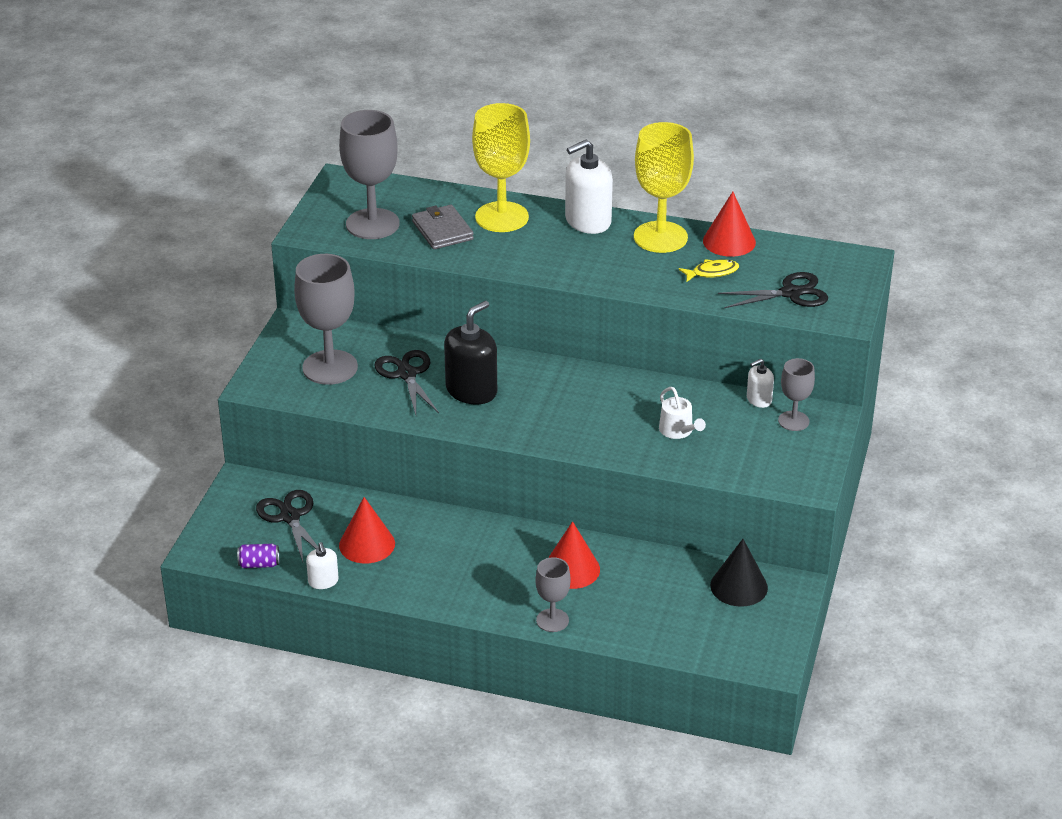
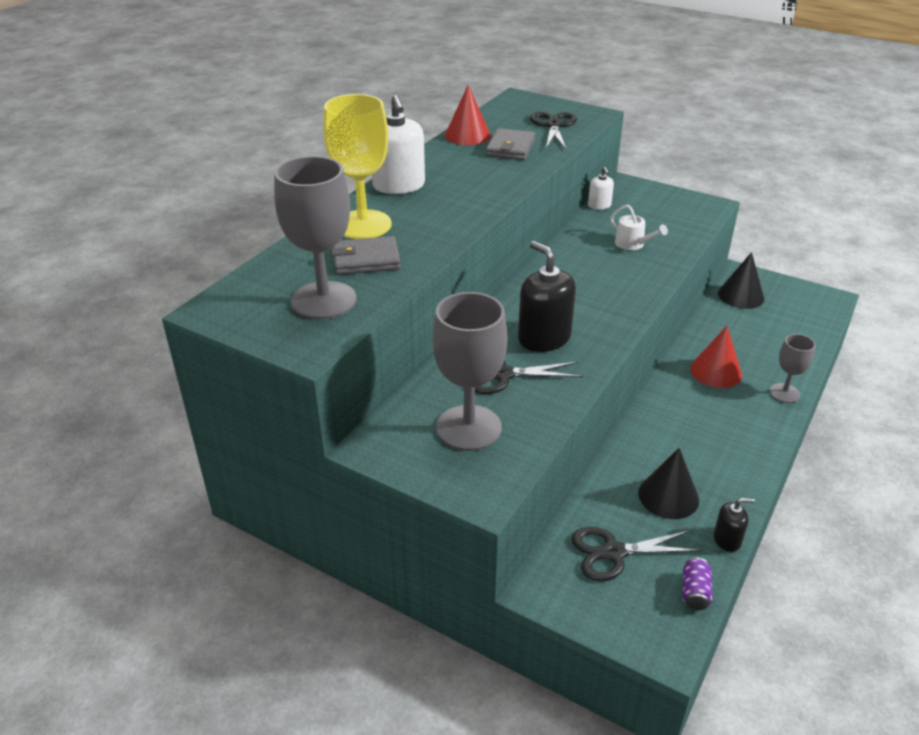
camera: 75 degrees left, 0 degrees up
white soap dispenser [306,542,339,589] -> black soap dispenser [714,498,755,552]
red cone [339,497,395,563] -> black cone [638,448,699,519]
yellow goblet [634,122,694,253] -> none
white watering can [659,387,706,439] -> white watering can turned 60 degrees clockwise [610,205,668,250]
yellow fish [679,259,739,282] -> grey wallet [486,128,535,160]
grey goblet [778,358,815,431] -> none

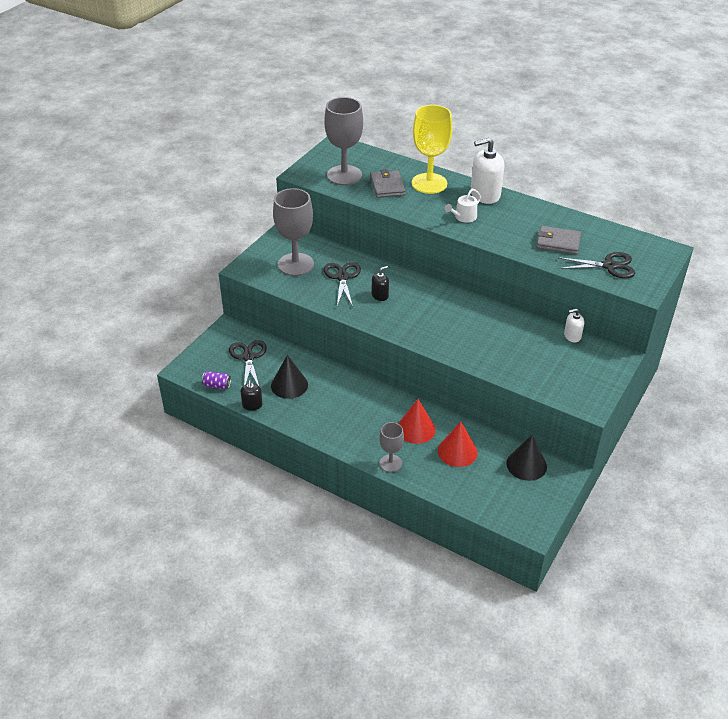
camera: 90 degrees right, 5 degrees up
red cone [445,85,491,145] -> red cone moved to [438,421,478,467]
black soap dispenser [518,241,576,352] -> black soap dispenser [372,266,389,301], size x0.52
white watering can [610,205,668,250] -> white watering can moved to [445,189,481,223]

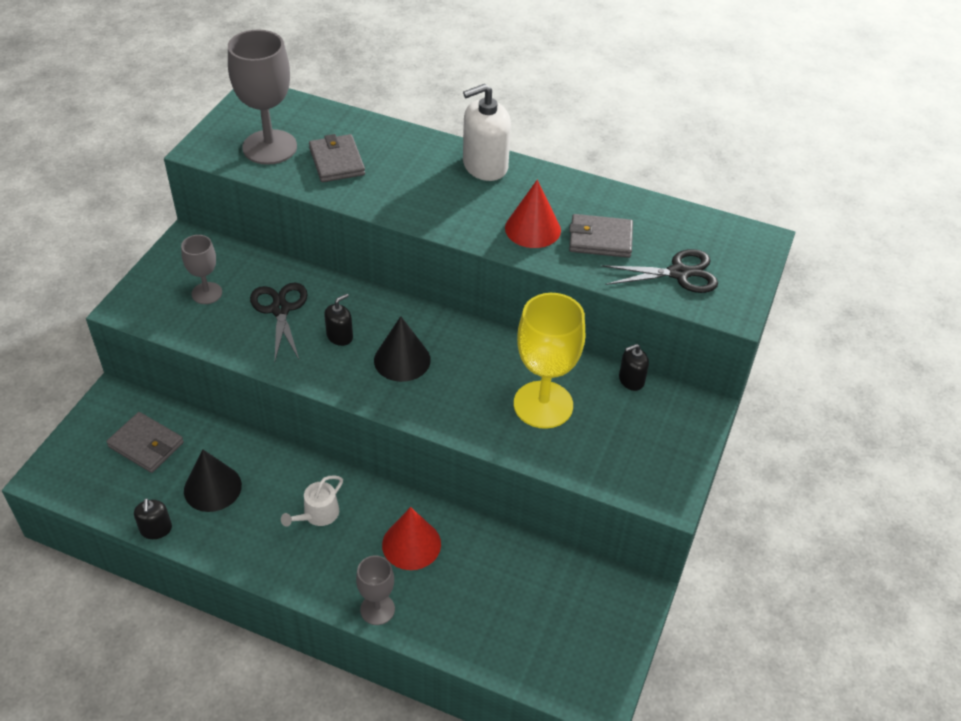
camera: 10 degrees left, 5 degrees up
purple can [202,371,231,389] -> none
black scissors [229,340,267,386] -> grey wallet [106,412,184,473]
grey goblet [273,188,314,276] -> grey goblet [181,235,222,304], size x0.55
yellow goblet [412,105,452,194] -> yellow goblet moved to [514,293,585,429]
red cone [438,421,478,467] -> red cone moved to [505,180,561,248]
white watering can [445,189,481,223] -> white watering can moved to [281,475,343,527]
black cone [506,434,547,481] -> black cone moved to [374,316,431,382]
white soap dispenser [564,308,584,342] -> black soap dispenser [619,344,649,391]

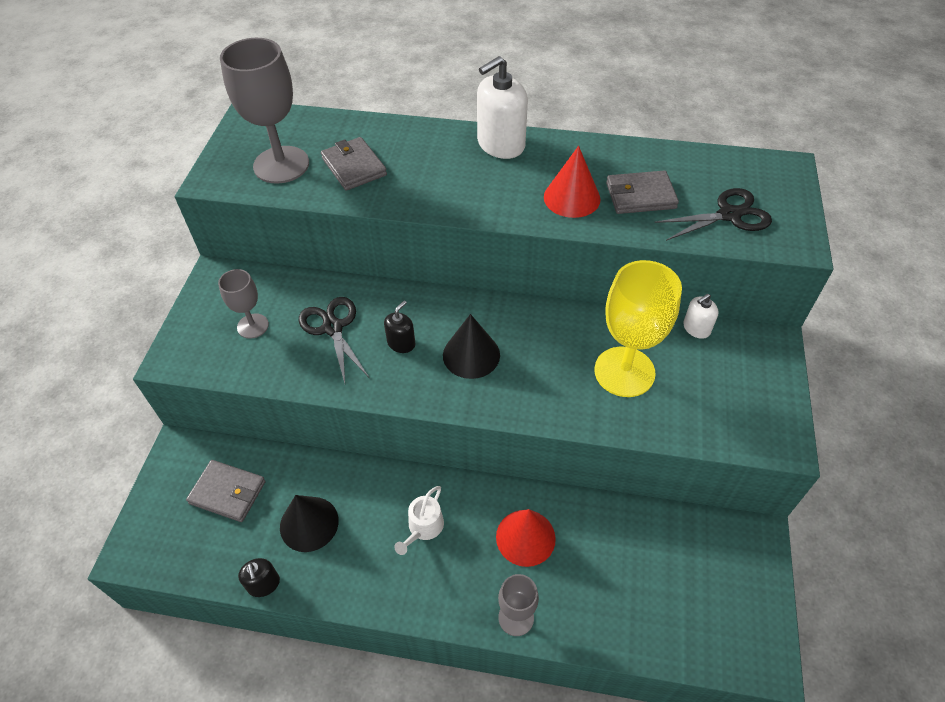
camera: 10 degrees left, 5 degrees up
black soap dispenser [619,344,649,391] -> white soap dispenser [683,294,719,339]

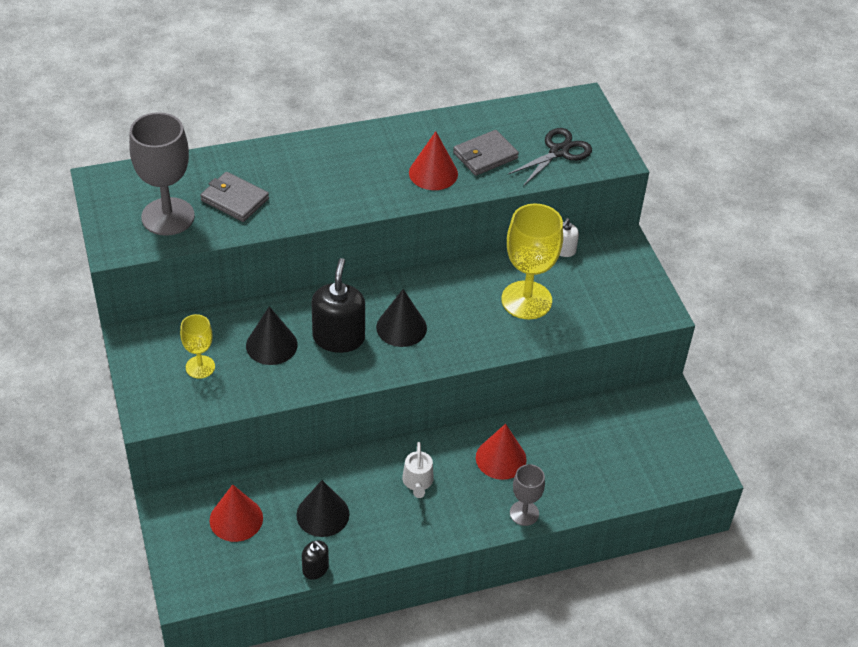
camera: 30 degrees left, 5 degrees down
grey wallet [186,460,266,522] -> red cone [210,484,263,542]
grey goblet [218,269,269,339] -> yellow goblet [180,314,215,379]
black scissors [299,297,369,383] -> black cone [246,306,298,365]
black soap dispenser [384,301,415,353] -> black soap dispenser [312,258,365,353], size x1.92
white soap dispenser [477,56,528,159] -> none

